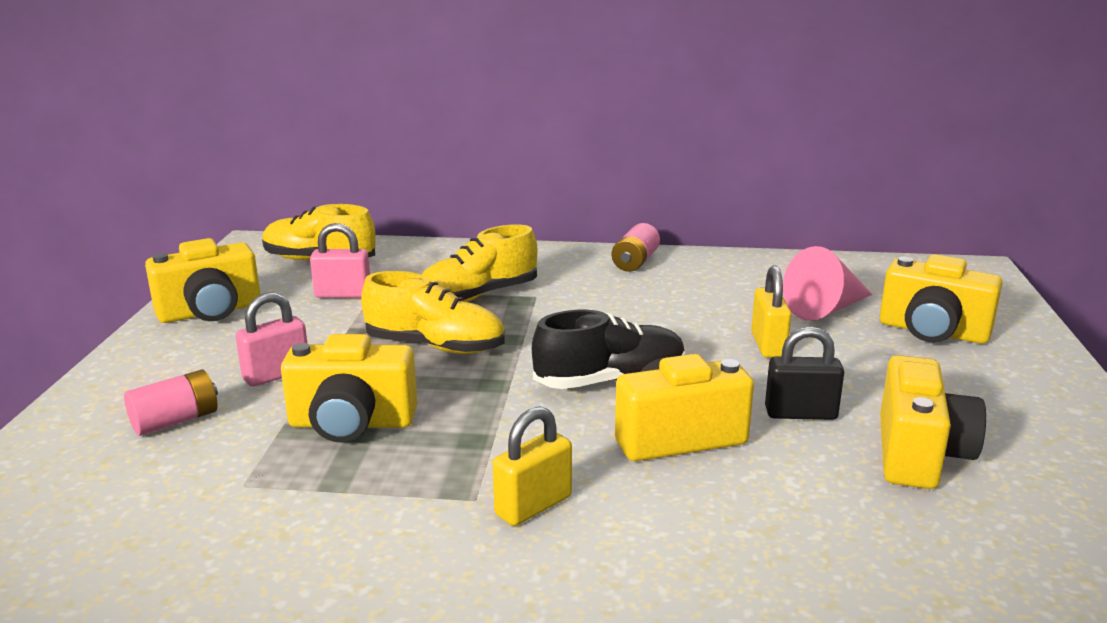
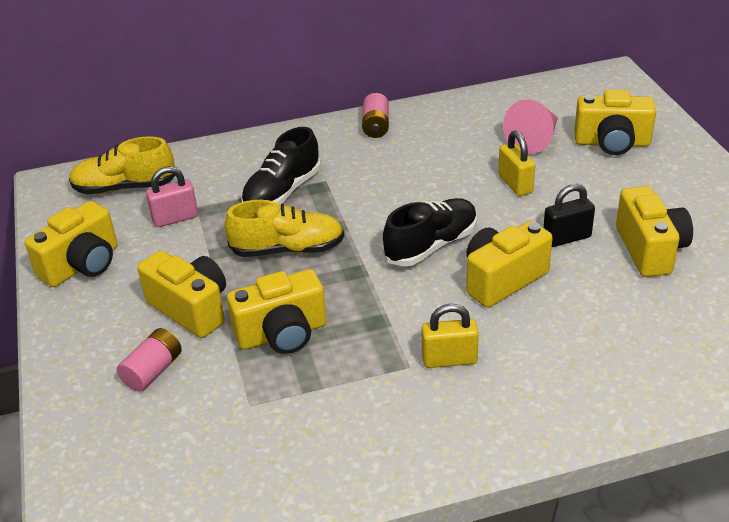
camera: 20 degrees left, 15 degrees up
pink padlock [235,292,307,387] -> yellow camera [138,251,226,338]
yellow shoe [421,224,538,302] -> black shoe [241,127,321,205]
yellow padlock [493,406,572,526] -> yellow padlock turned 60 degrees clockwise [422,304,479,368]

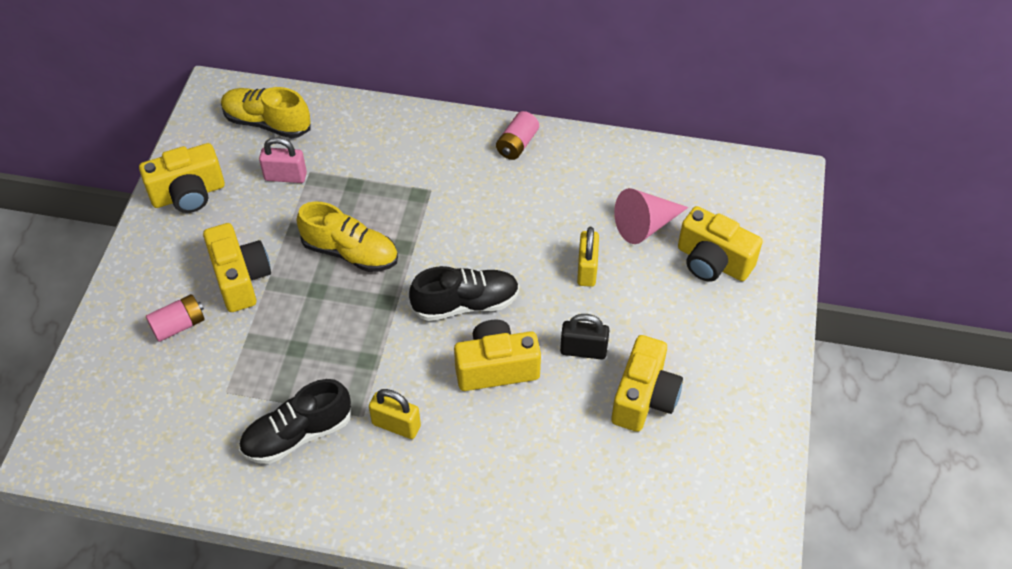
camera: 25 degrees right, 15 degrees up
yellow camera [227,269,327,354] -> none
black shoe [241,127,321,205] -> black shoe moved to [239,379,351,464]

